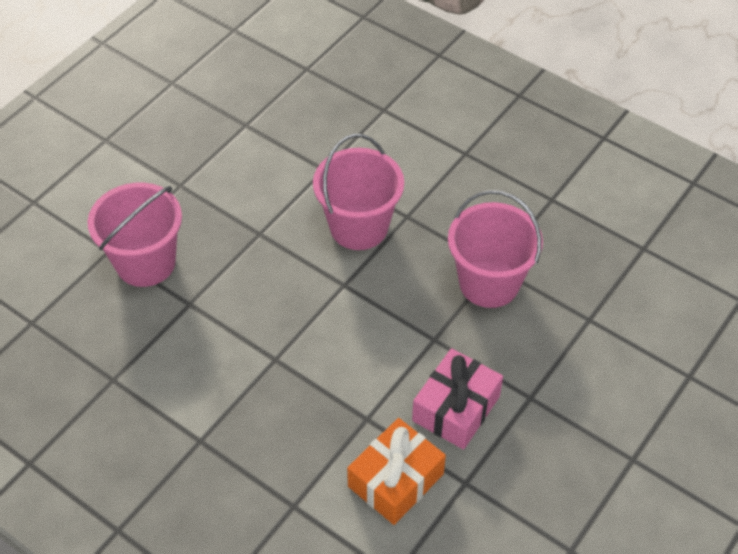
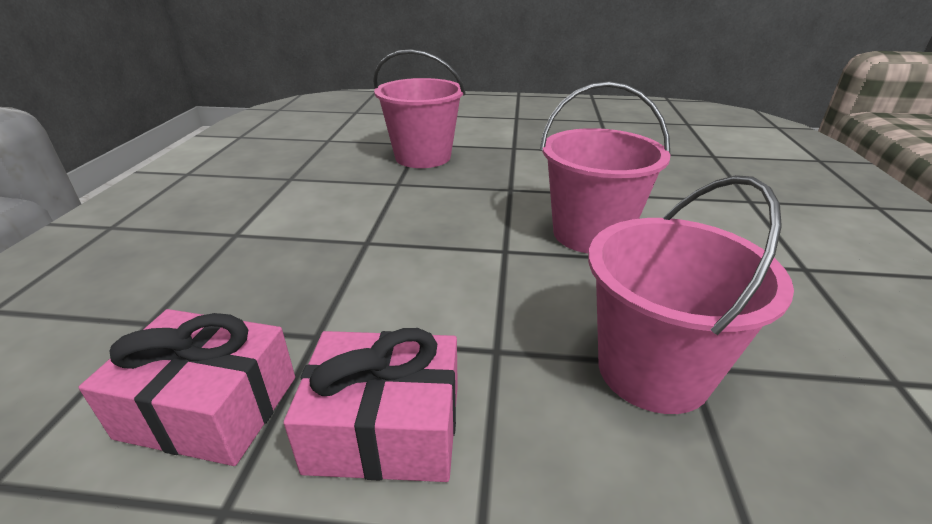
camera: 60 degrees right, 20 degrees down
orange gift [347,418,446,525] -> pink gift [79,309,295,466]

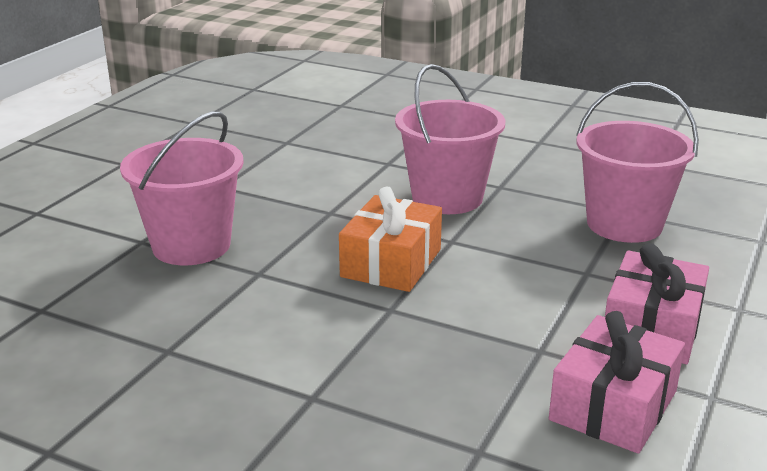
camera: 70 degrees left, 5 degrees down
none -> orange gift [339,187,442,292]

